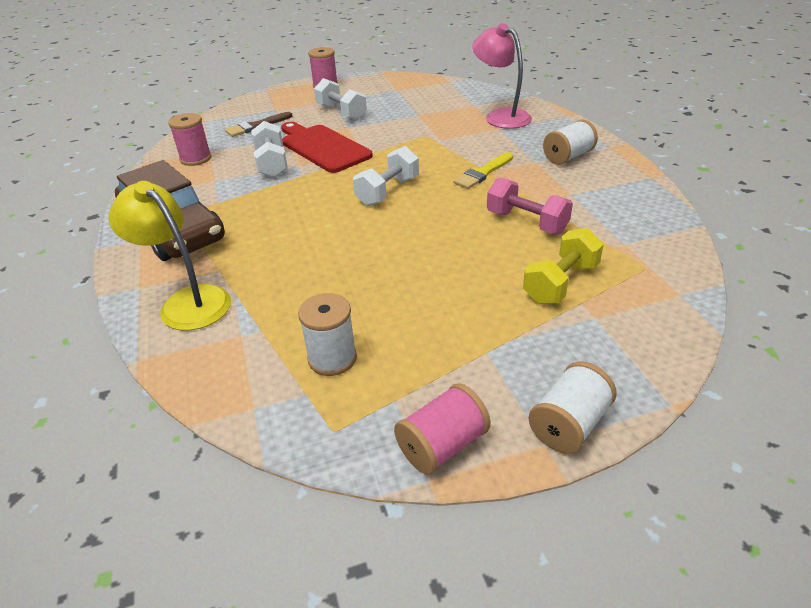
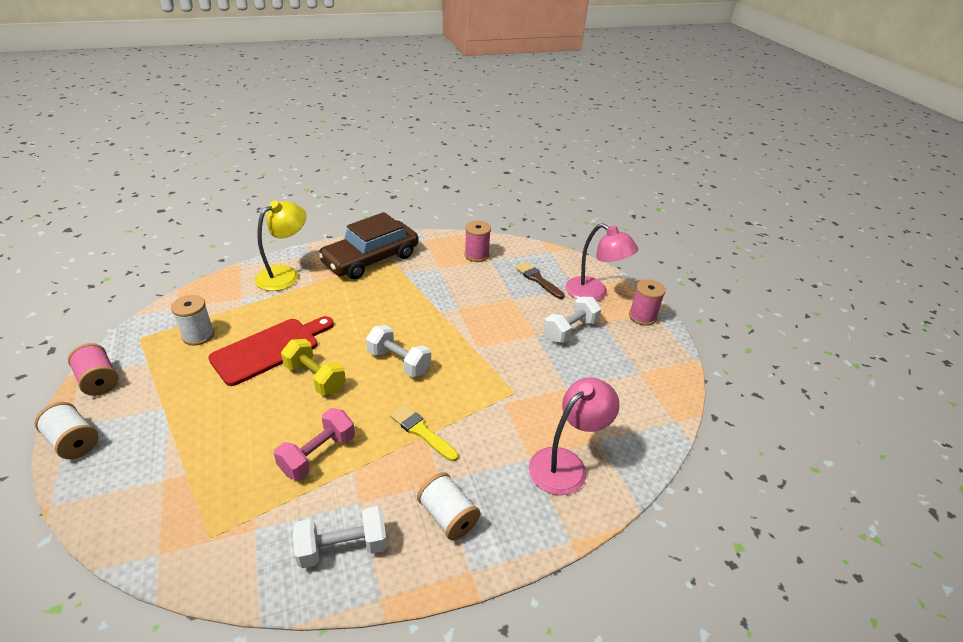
camera: 85 degrees right, 0 degrees up
white dumbbell [251,121,288,178] -> white dumbbell moved to [293,506,387,568]
red cutting board [281,122,373,173] -> red cutting board moved to [208,316,334,386]
yellow dumbbell [523,228,604,304] -> yellow dumbbell moved to [281,339,346,396]
none -> pink lamp [566,223,638,301]

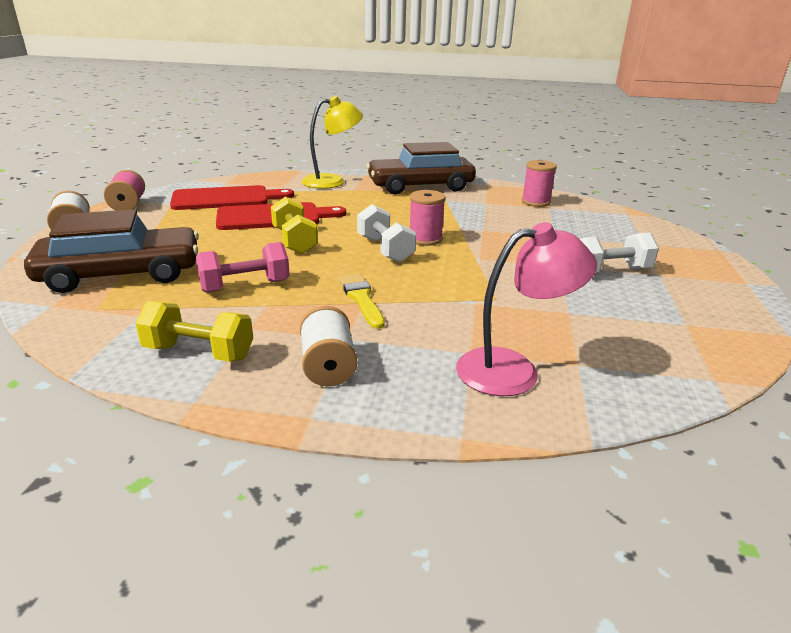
camera: 30 degrees right, 10 degrees down
white spool [171,295,215,346] -> red cutting board [170,185,294,210]
white dumbbell [293,506,387,568] -> yellow dumbbell [135,301,253,362]
brown brush [515,262,565,299] -> none
pink lamp [566,223,638,301] -> none
pink spool [629,279,666,326] -> pink spool moved to [410,190,446,246]
none -> brown car [24,209,199,293]

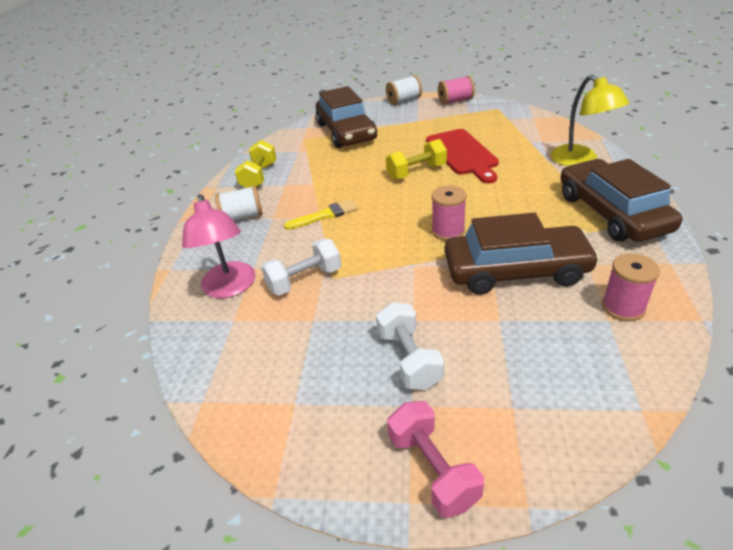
camera: 90 degrees right, 10 degrees up
red cutting board [170,185,294,210] -> none
pink dumbbell [196,242,290,293] -> pink dumbbell moved to [387,401,484,518]
white dumbbell [357,204,416,262] -> white dumbbell moved to [261,239,341,296]
none -> brown car [445,213,600,295]

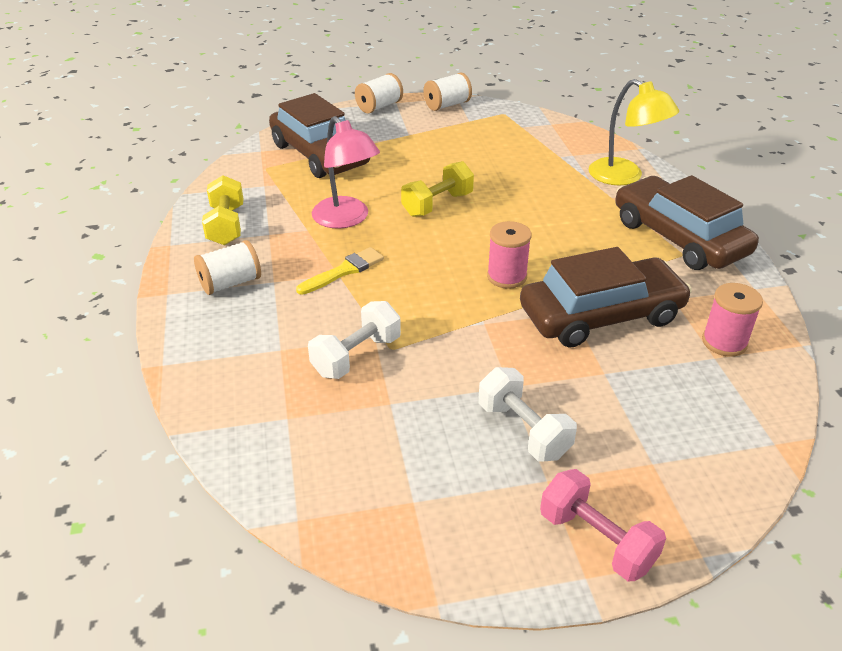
camera: 20 degrees left, 0 degrees up
pink lamp [182,194,255,298] -> pink lamp moved to [312,116,380,229]
red cutting board [426,129,499,183] -> none
pink spool [438,76,475,105] -> white spool [424,72,472,111]

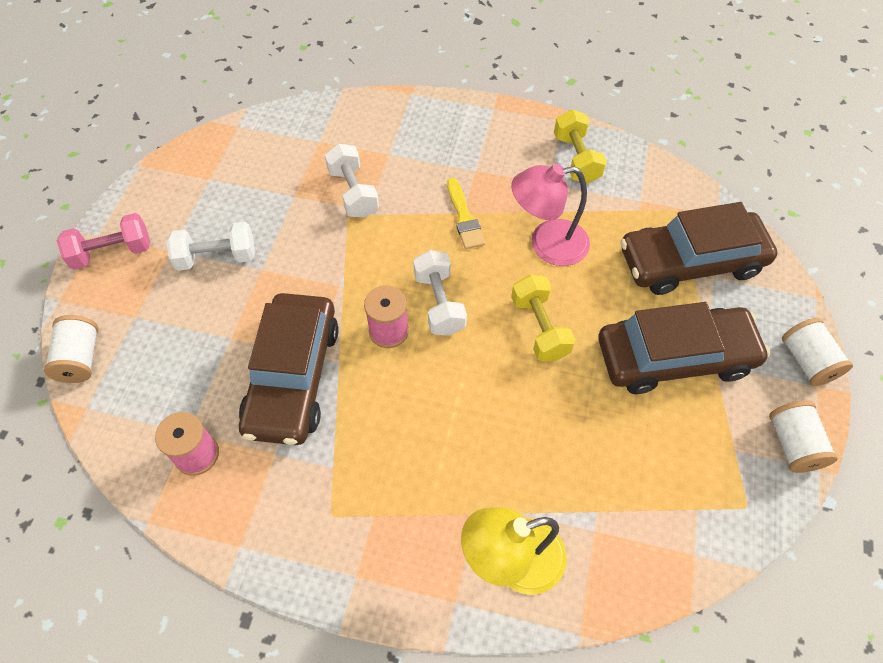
camera: 115 degrees right, 20 degrees up
white spool [194,240,261,295] -> white spool moved to [44,315,98,383]
yellow dumbbell [202,175,243,245] -> yellow dumbbell turned 60 degrees clockwise [554,109,607,184]
brown car [615,175,759,270] -> brown car moved to [598,302,770,394]
none -> white dumbbell [413,250,467,336]

